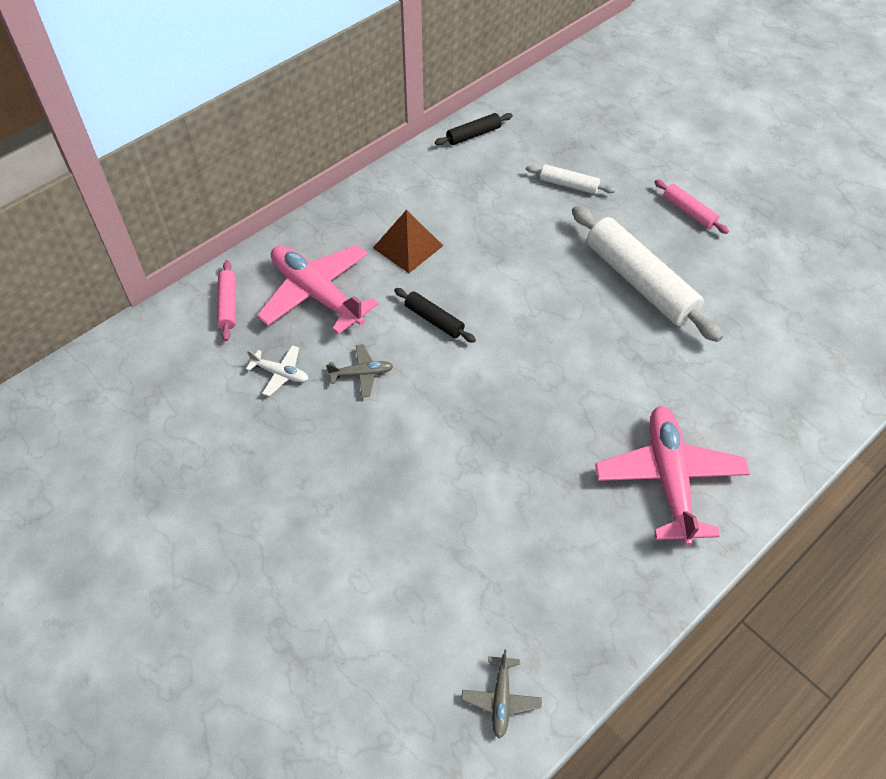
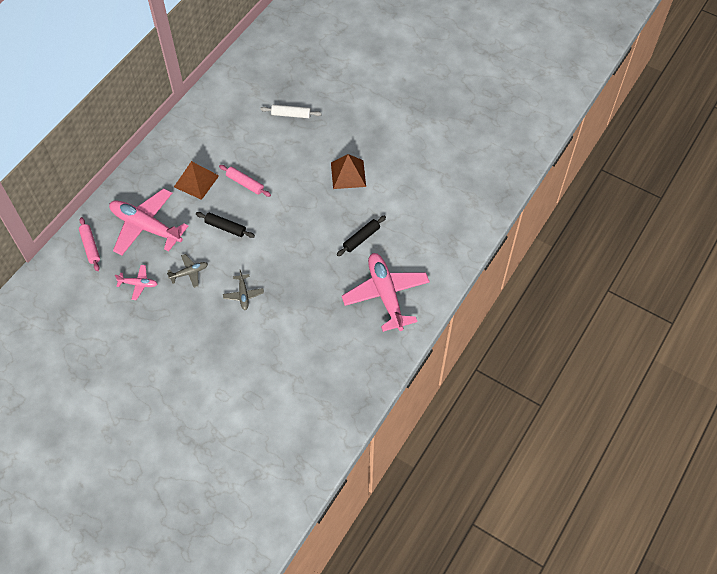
camera: 15 degrees left, 5 degrees up
white plane [246,345,308,396] -> pink plane [115,265,157,300]
black rolling pin [435,113,513,145] -> black rolling pin moved to [337,216,386,256]
grey plane [461,649,542,739] -> grey plane moved to [223,270,264,310]
white rolling pin [572,206,723,342] -> brown pyramid [331,154,366,189]
pink rolling pin [655,180,729,234] -> pink rolling pin moved to [219,165,271,197]

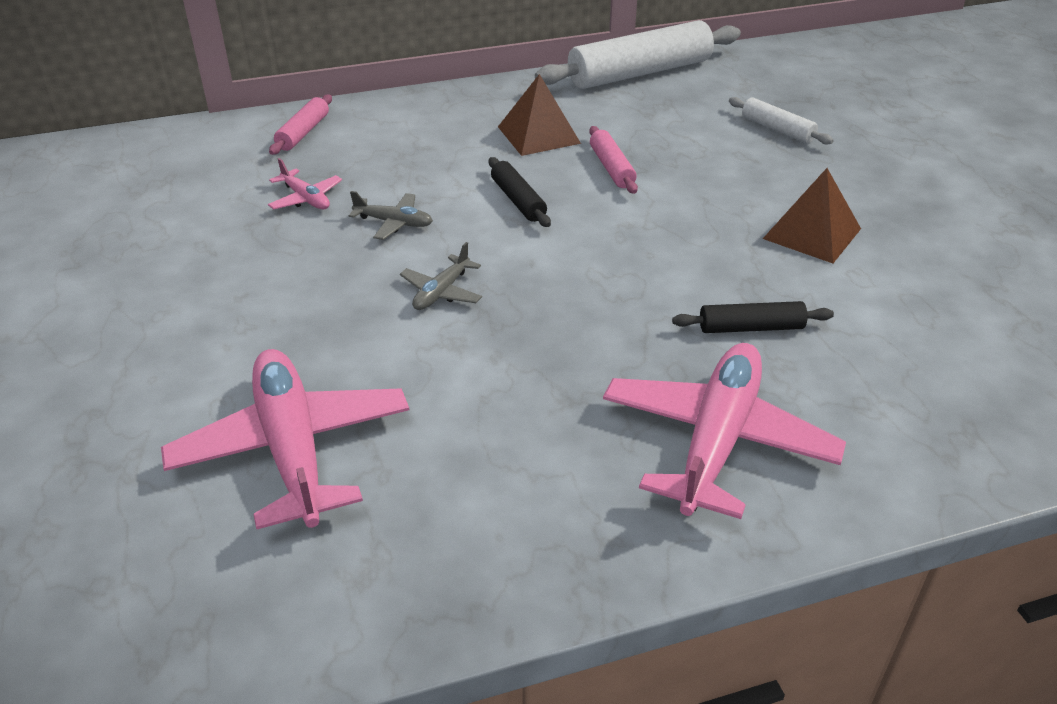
camera: 40 degrees right, 20 degrees down
pink plane [109,188,188,256] -> pink plane moved to [161,349,409,529]
none -> white rolling pin [535,20,741,89]

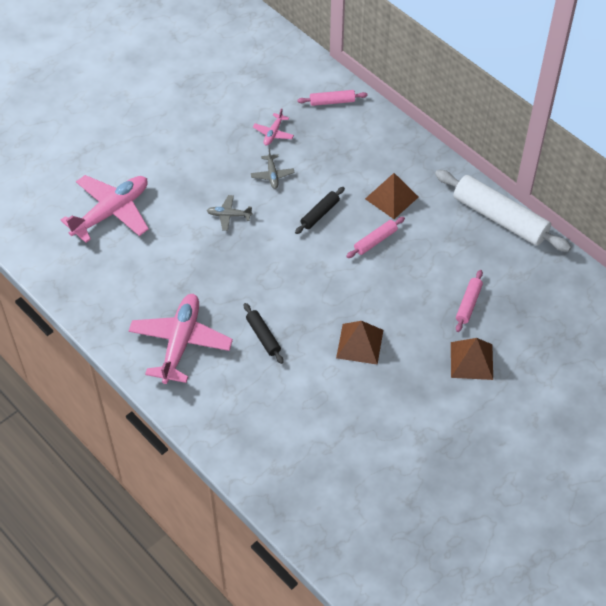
camera: 65 degrees right, 15 degrees up
pink plane [603,343,846,519] -> pink plane turned 75 degrees counterclockwise [129,294,233,384]
white rolling pin [729,97,834,144] -> pink rolling pin [456,270,483,332]
none -> brown pyramid [451,338,493,380]

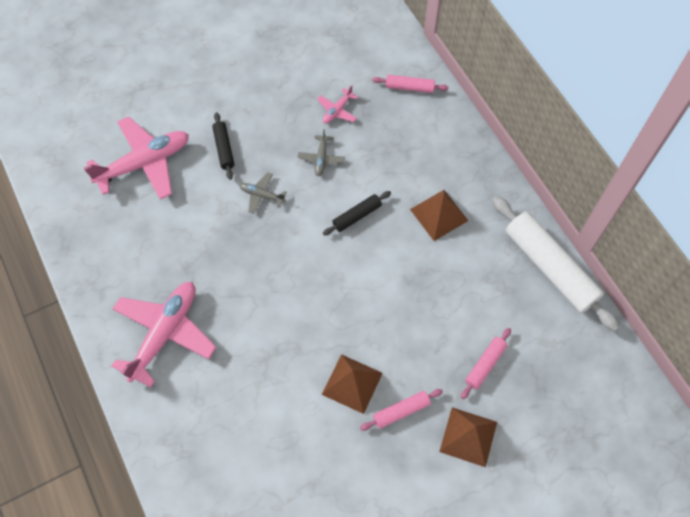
camera: 15 degrees right, 10 degrees up
black rolling pin [244,303,284,364] -> black rolling pin moved to [212,112,234,180]
pink rolling pin [346,217,405,258] -> pink rolling pin moved to [360,389,443,431]

